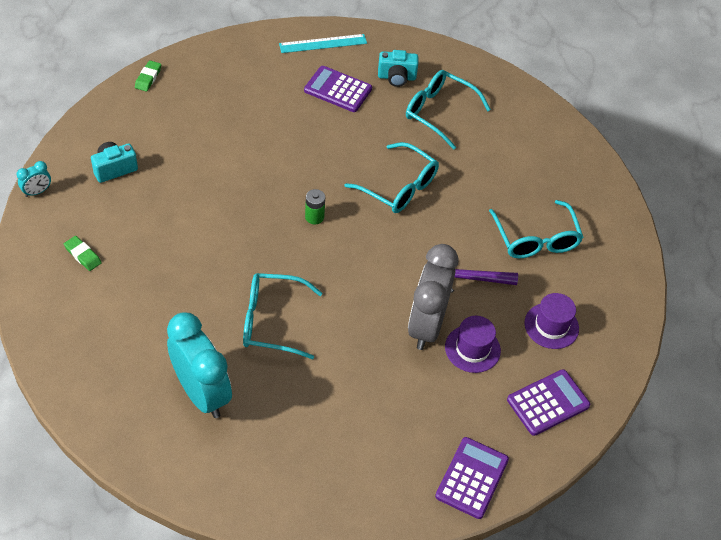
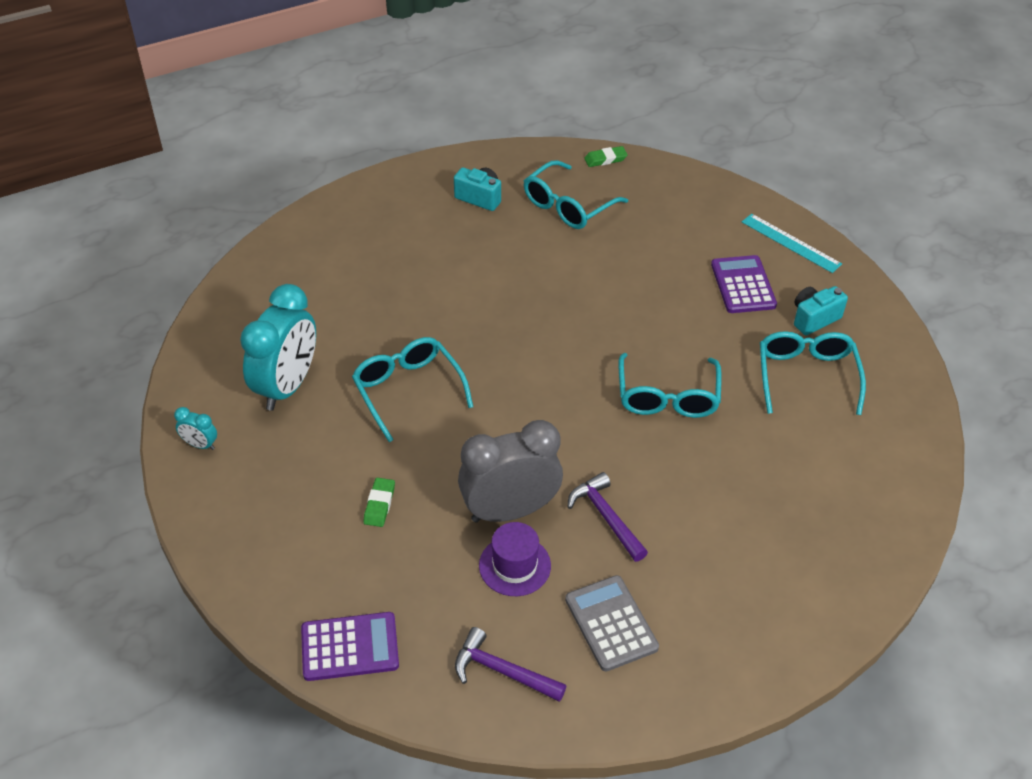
camera: 60 degrees right, 5 degrees down
turquoise clock [17,161,51,197] -> turquoise clock moved to [174,407,217,450]
green eraser [64,236,102,271] -> green eraser moved to [364,478,395,527]
green battery [305,189,325,224] -> none
turquoise camera [378,50,418,87] -> turquoise camera turned 90 degrees clockwise [794,286,848,336]
turquoise glasses [489,200,583,258] -> turquoise glasses moved to [524,160,628,229]
purple calculator [507,369,590,436] -> purple hammer [455,627,566,702]
purple hat [524,293,579,349] -> grey calculator [565,575,659,671]

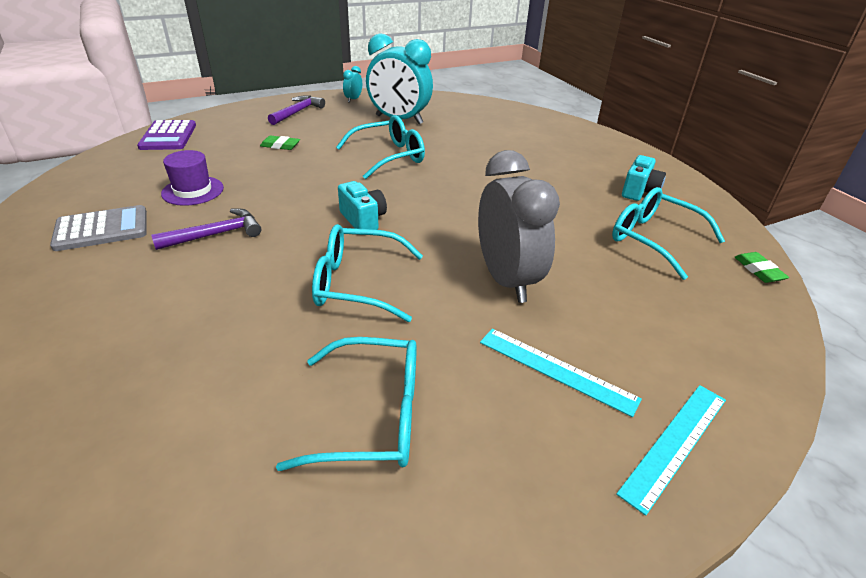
camera: 90 degrees right, 10 degrees down
purple hammer [455,627,566,702] -> purple hammer moved to [268,96,325,125]
grey clock [458,420,563,523] -> grey clock moved to [478,150,560,303]
purple calculator [711,255,777,313] -> turquoise ruler [480,329,642,417]
turquoise camera [794,286,848,336] -> turquoise camera moved to [338,181,387,230]

